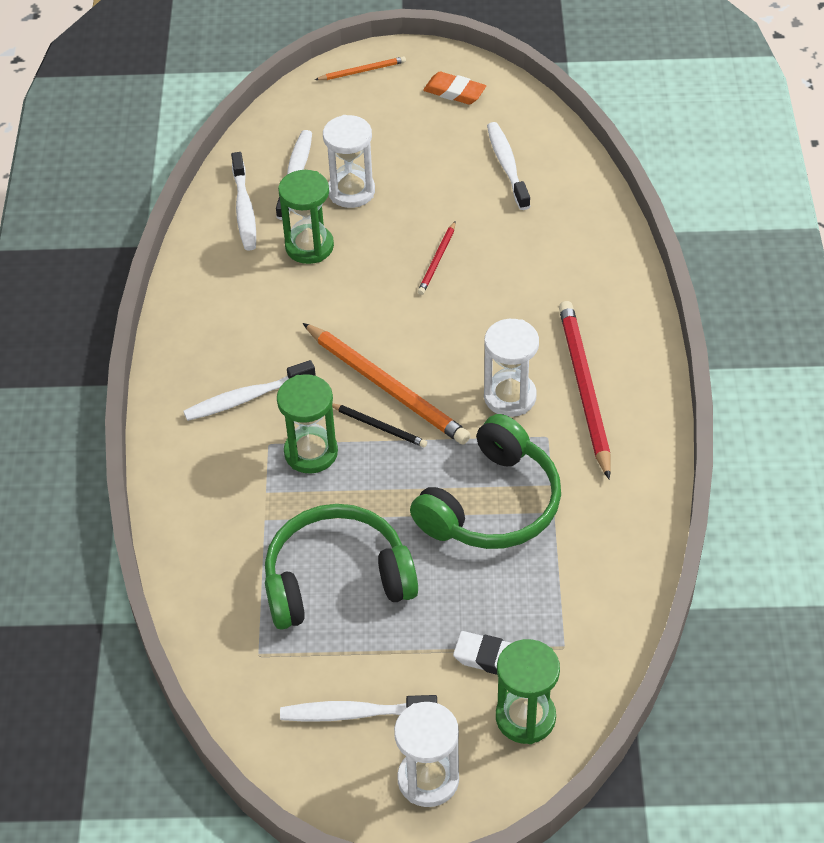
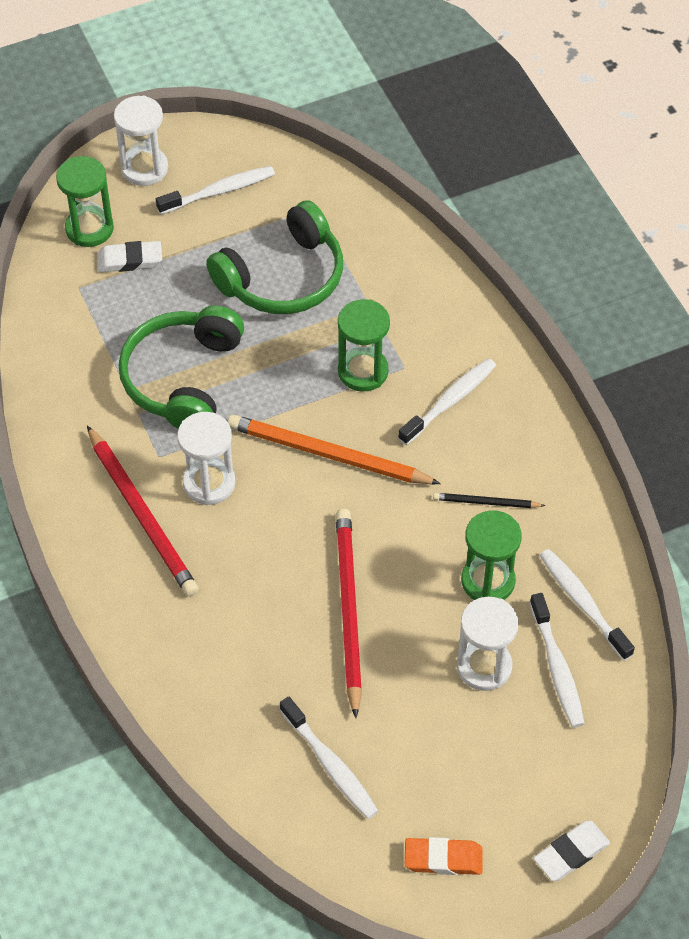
camera: 155 degrees right, 5 degrees up
orange pencil [315,56,406,80] -> white eraser [534,821,610,881]
black pencil [332,403,427,447] -> black pencil moved to [433,493,545,508]
red pencil [418,221,456,295] -> red pencil [336,509,362,718], size x2.04

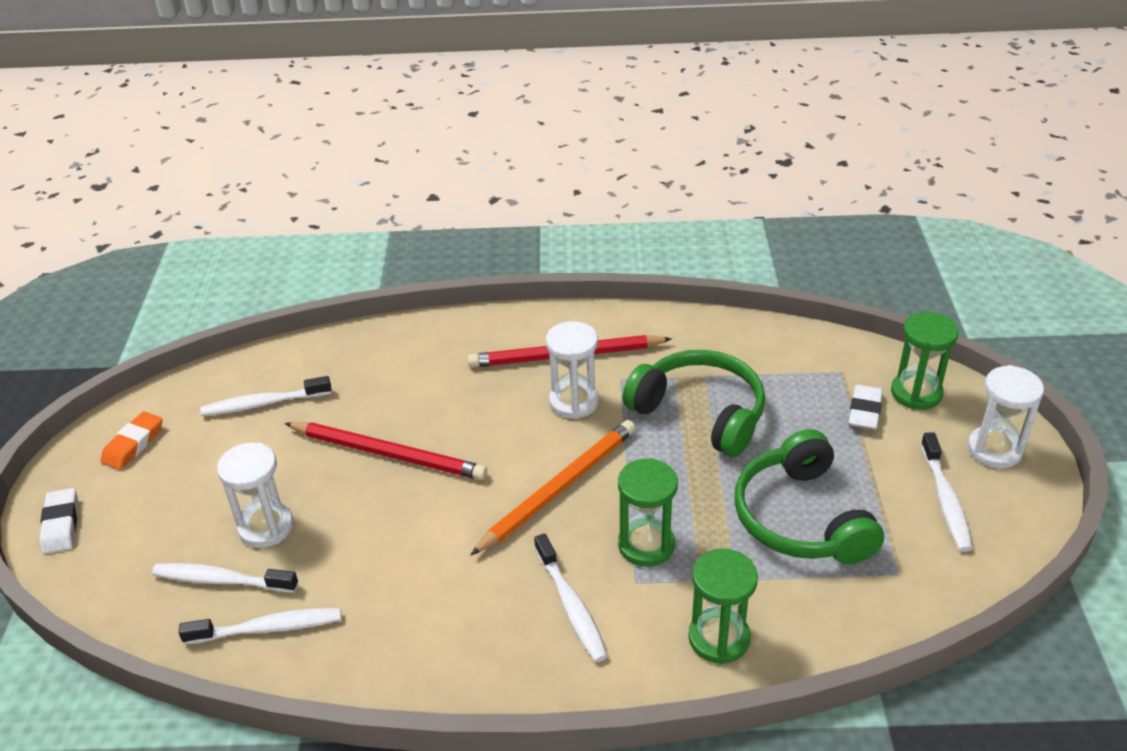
camera: 115 degrees right, 15 degrees down
black pencil [433,493,545,508] -> none
green hourglass [461,510,522,600] -> green hourglass moved to [688,548,758,664]

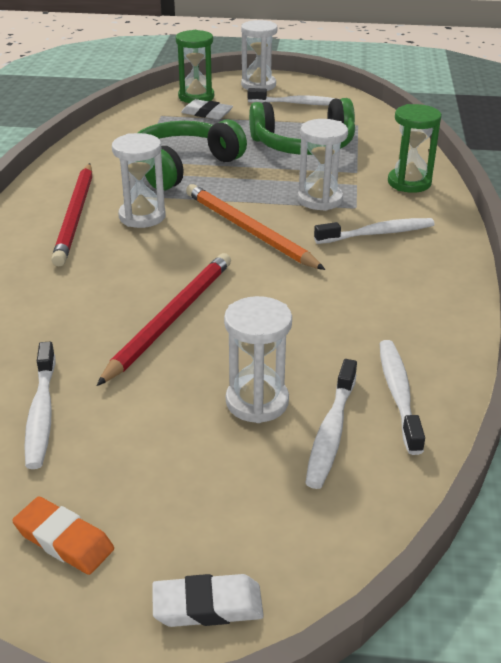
camera: 85 degrees left, 5 degrees down
green hourglass [618,458,678,567] -> white hourglass [298,119,348,211]

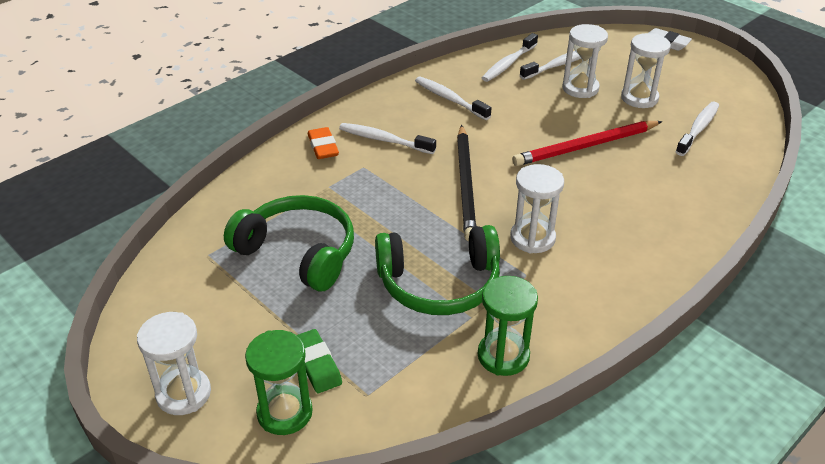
camera: 140 degrees left, 5 degrees up
orange eraser [12,496,114,575] -> orange eraser moved to [308,127,339,159]
red pencil [51,163,92,266] -> none
white eraser [181,99,233,120] -> green eraser [297,329,342,393]
orange pencil [186,184,325,270] -> black pencil [457,125,477,241]
white toothbrush [248,88,337,106] -> white toothbrush moved to [415,77,491,120]
white hourglass [298,119,348,211] -> white hourglass moved to [621,33,671,108]
green hourglass [388,104,442,193] -> green hourglass moved to [478,276,538,376]

